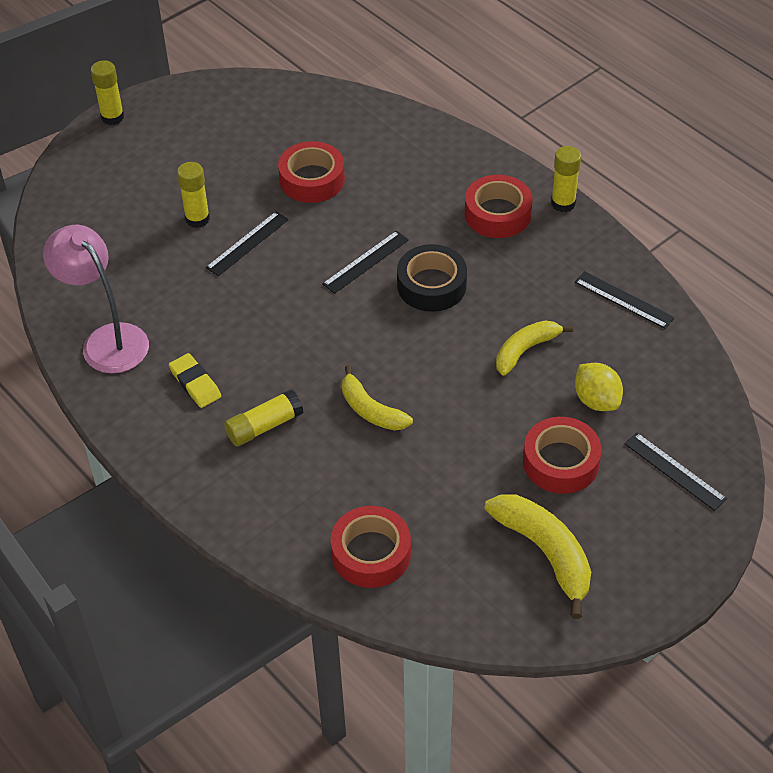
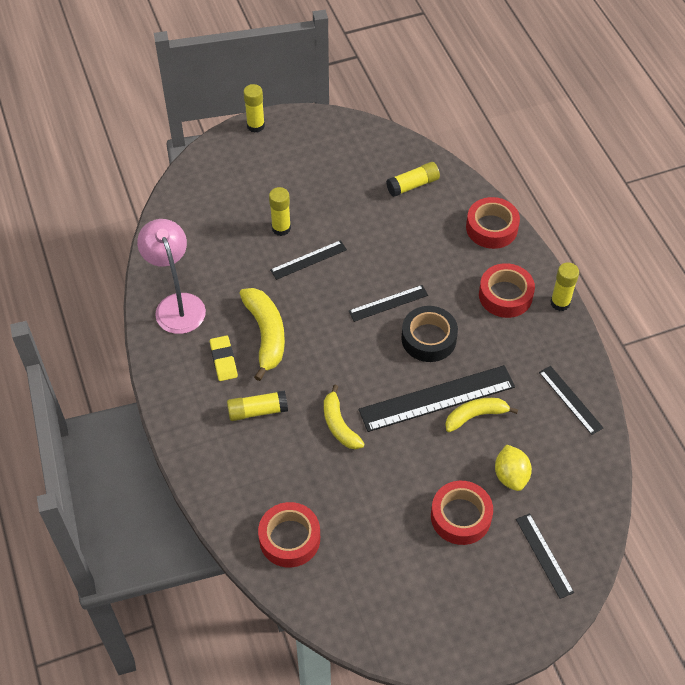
camera: 20 degrees right, 5 degrees up
red tape [278,141,345,203] -> red tape moved to [466,197,520,249]
yellow banana [484,494,591,619] -> yellow banana moved to [239,288,285,381]
none -> black ruler [359,365,515,432]
none -> yellow glue stick [386,162,440,197]

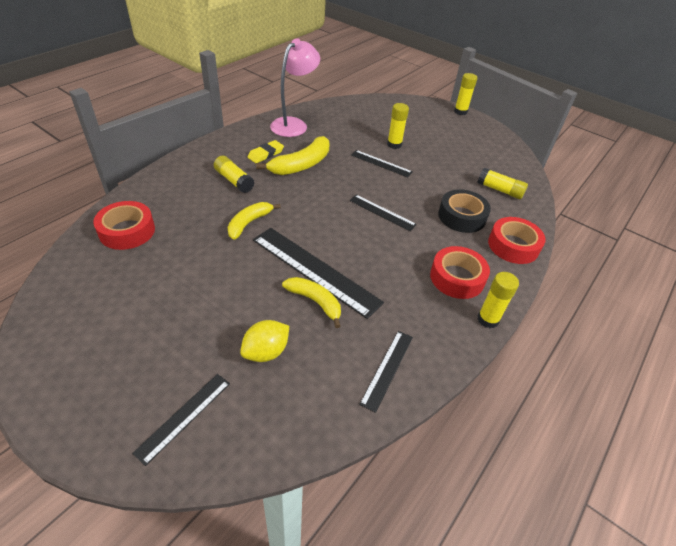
camera: 55 degrees right, 10 degrees down
black tape [401,306,458,362] -> black tape moved to [438,189,491,233]
red tape [431,481,493,545] -> none

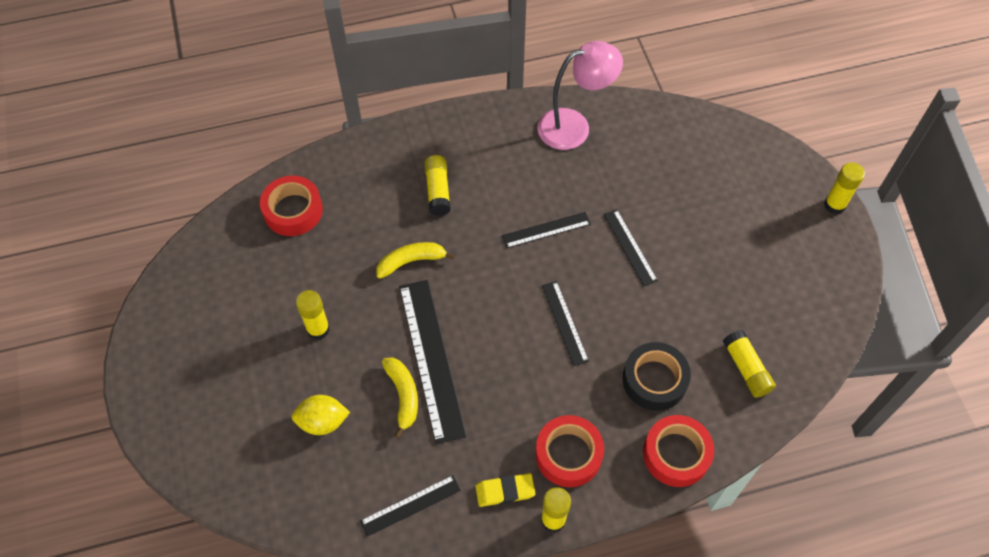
camera: 40 degrees right, 15 degrees up
black ruler [132,374,230,466] -> black ruler moved to [502,212,591,248]
yellow eraser [248,140,284,163] -> yellow eraser moved to [475,473,535,507]
yellow banana [256,136,330,175] -> none
yellow glue stick [387,103,409,149] -> yellow glue stick moved to [296,290,330,340]

